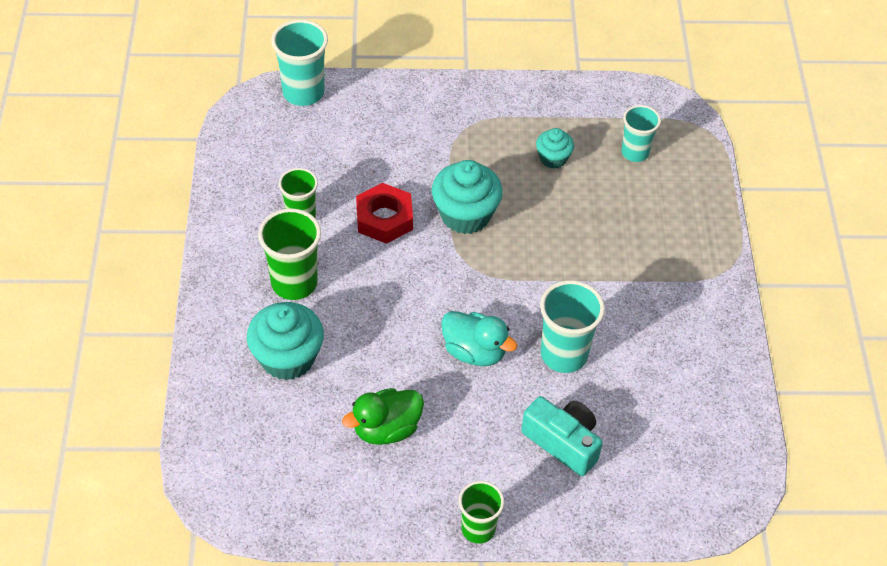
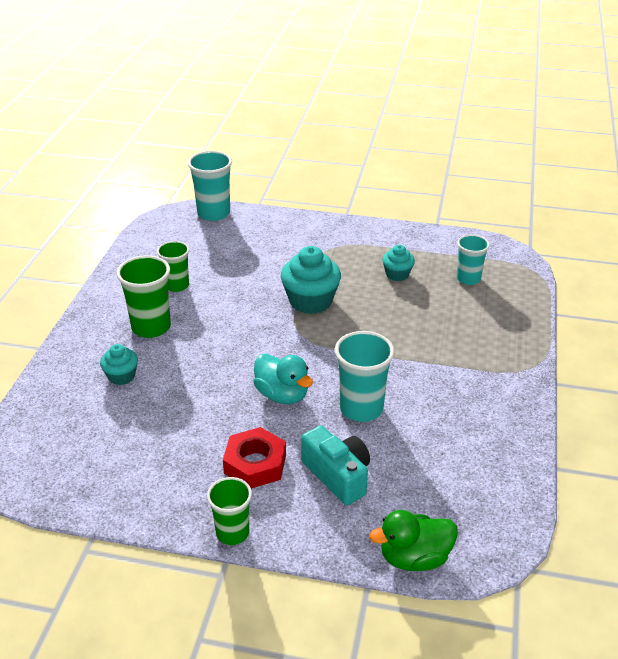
camera: 15 degrees right, 15 degrees down
turquoise cupcake [247,302,324,380] -> turquoise cupcake [100,344,138,385], size x0.56
green duck [342,388,424,445] -> green duck moved to [369,510,458,571]
red nut [356,183,413,244] -> red nut moved to [223,427,286,489]

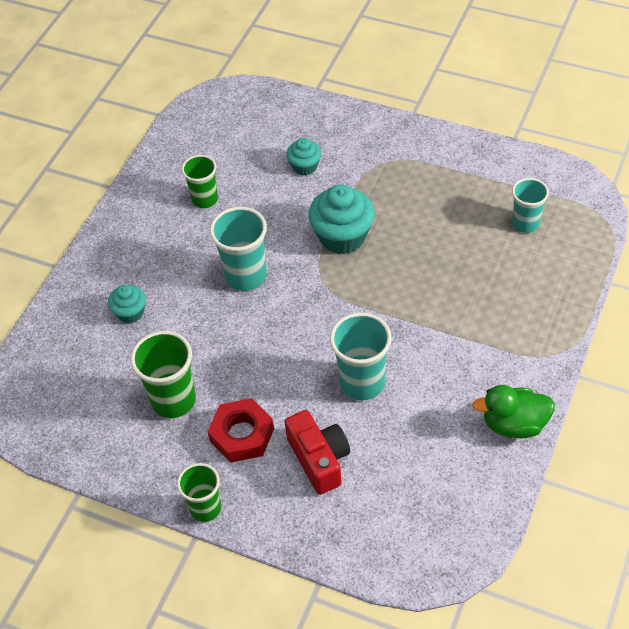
camera: 15 degrees right, 15 degrees up
green cup [116,255,171,338] -> green cup moved to [130,331,196,418]
turquoise cup [188,151,232,221] -> turquoise cup moved to [210,207,267,291]
turquoise duck [253,353,313,404] -> none
turquoise camera [301,426,370,505] -> red camera [285,410,350,495]
green duck [369,510,458,571] -> green duck moved to [472,385,555,438]
turquoise cupcake [382,245,415,281] -> turquoise cupcake moved to [286,138,321,176]

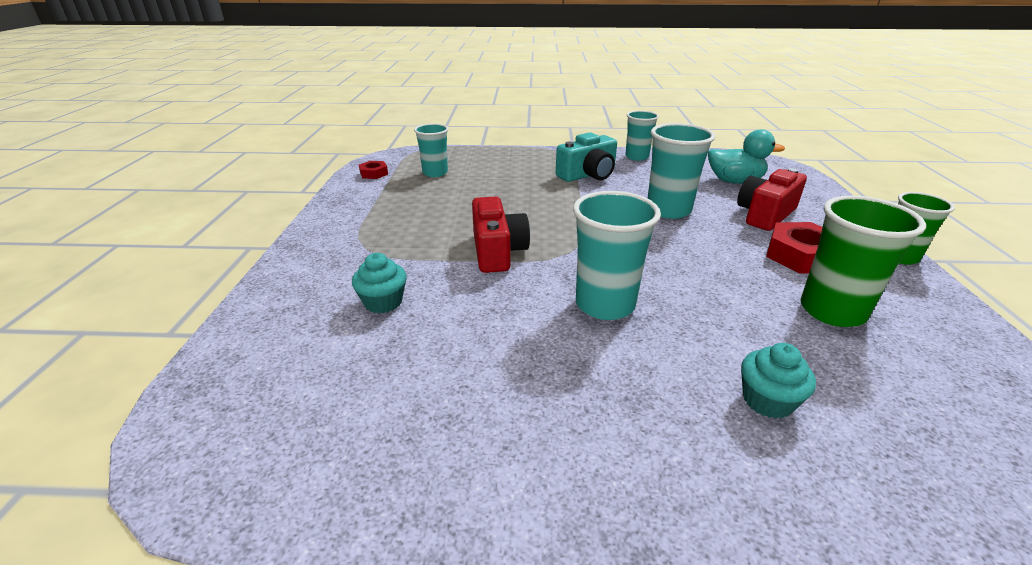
camera: 115 degrees left, 20 degrees down
green cup [181,155,218,208] -> none
turquoise cupcake [308,185,375,254] -> red camera [472,197,530,273]
green duck [472,385,555,438] -> turquoise cup [625,110,659,161]
none -> red nut [359,161,388,179]
none -> turquoise camera [556,132,617,182]
none -> turquoise duck [708,129,785,184]

